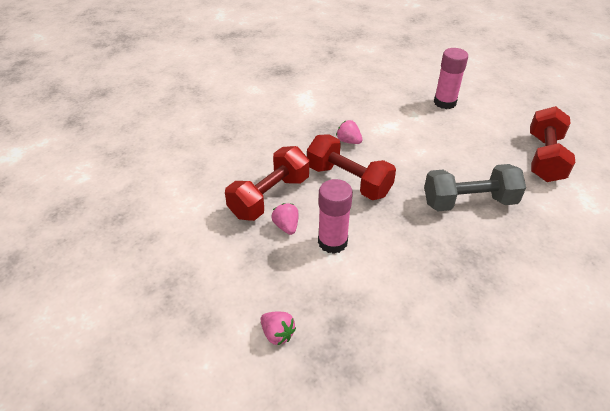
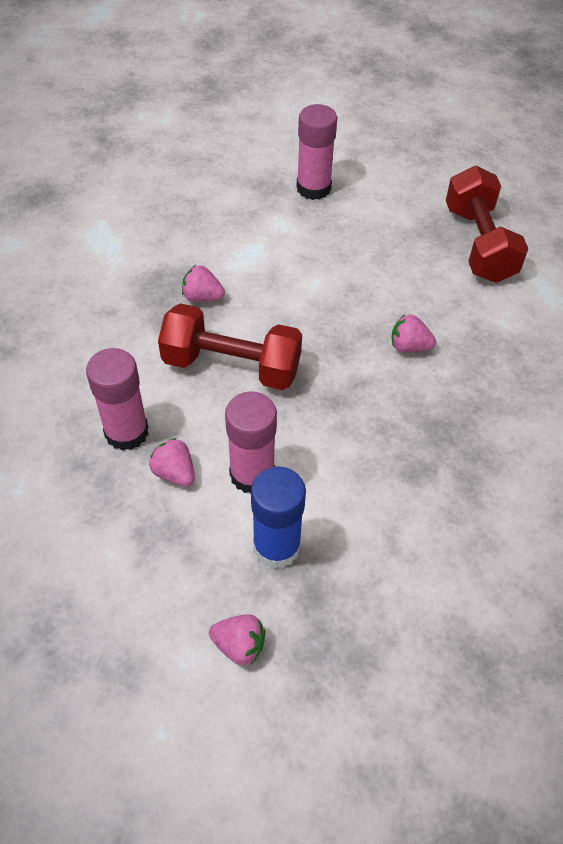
camera: 25 degrees left, 10 degrees up
red dumbbell [225,146,309,221] -> pink glue stick [86,348,148,451]
grey dumbbell [424,164,526,211] -> pink strawberry [392,314,436,352]
none -> blue glue stick [251,466,306,569]

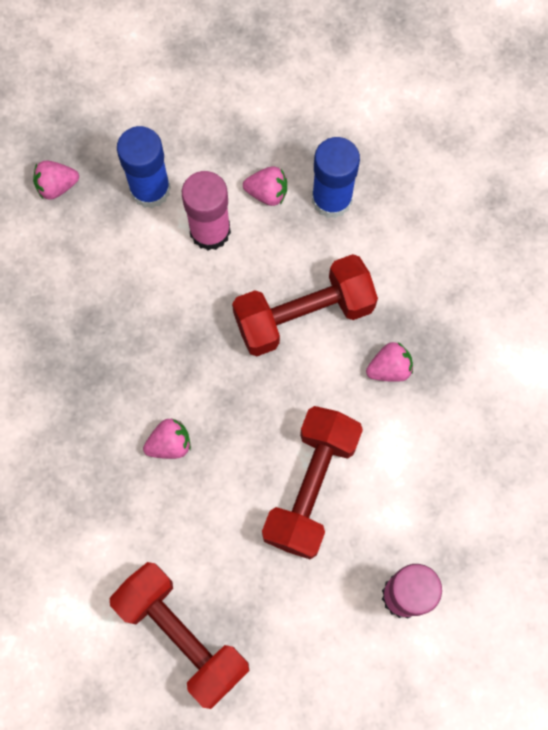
camera: 145 degrees right, 20 degrees up
pink glue stick [86,348,148,451] -> blue glue stick [312,137,360,218]
pink strawberry [209,614,265,665] -> pink strawberry moved to [33,160,79,200]
none -> red dumbbell [262,406,363,560]

